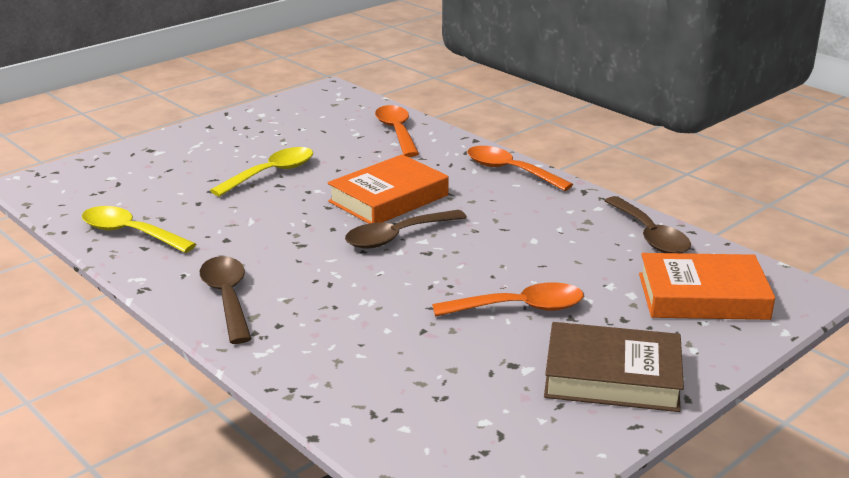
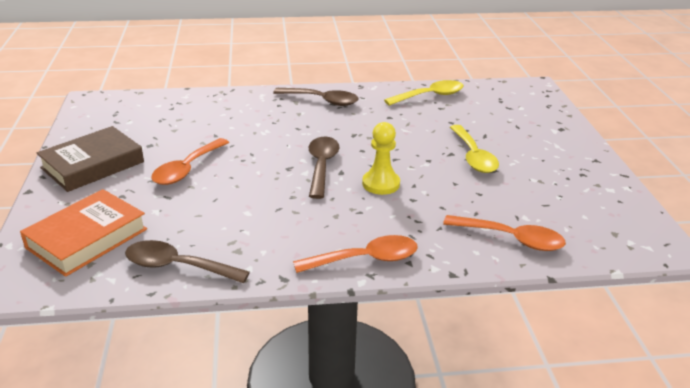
camera: 125 degrees right, 5 degrees up
orange book [327,154,449,224] -> yellow pawn [362,122,400,195]

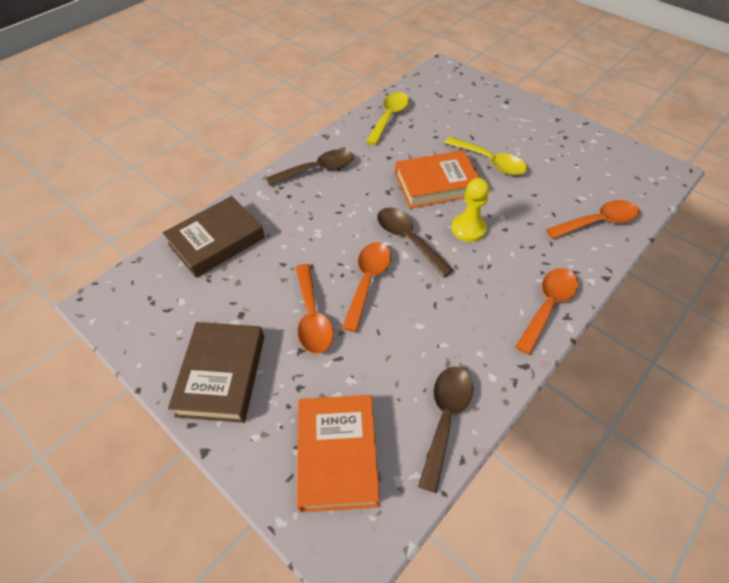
camera: 40 degrees left, 20 degrees up
brown spoon [125,240,250,283] -> brown spoon turned 135 degrees clockwise [418,367,473,493]
none -> brown book [163,196,265,278]
none -> orange spoon [342,242,391,332]
none -> orange book [395,150,479,208]

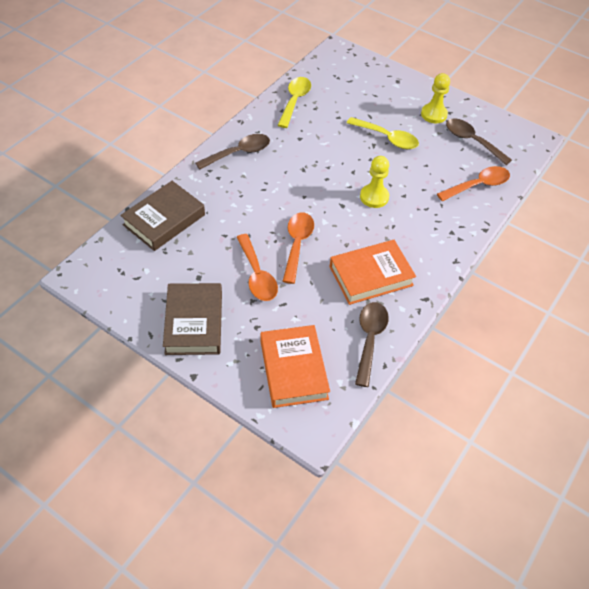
camera: 10 degrees left, 0 degrees up
brown spoon [377,208,454,277] -> brown spoon moved to [446,118,512,165]
orange book [395,150,479,208] -> orange book moved to [330,240,416,305]
orange spoon [515,268,578,355] -> none
none -> yellow pawn [421,73,450,123]

